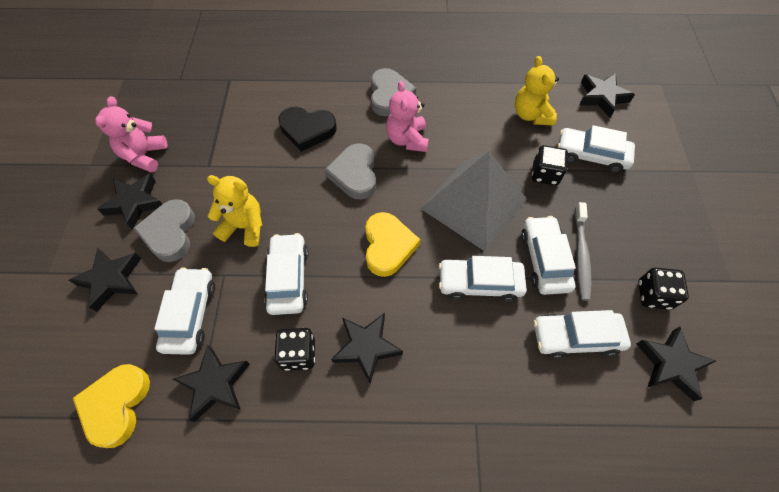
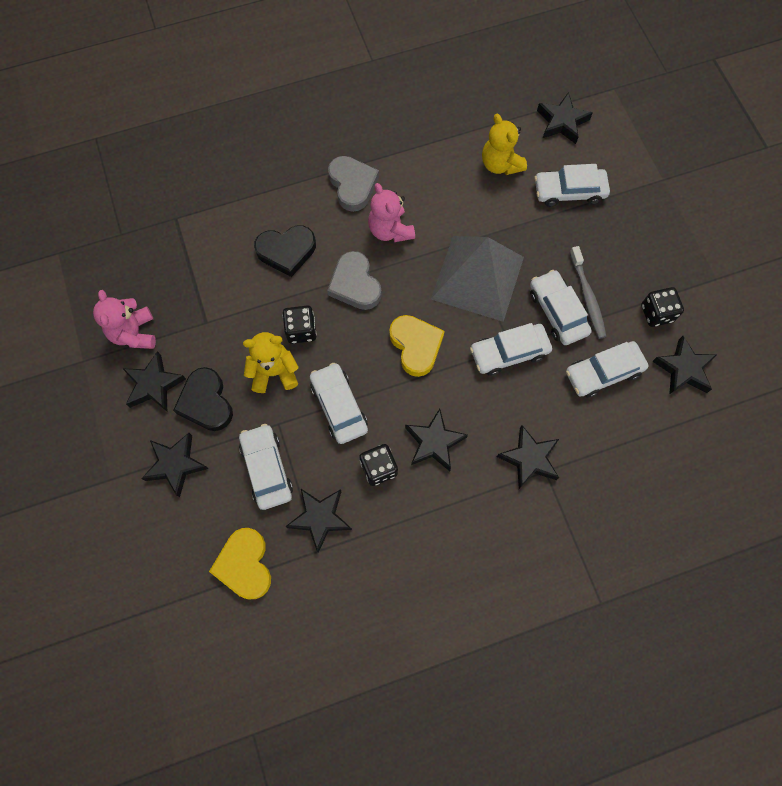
camera: 20 degrees left, 10 degrees up
grey heart [133,199,195,262] -> black heart [173,367,233,431]
black dice [532,145,568,185] -> black dice moved to [283,306,317,344]
none -> black star [497,425,559,489]

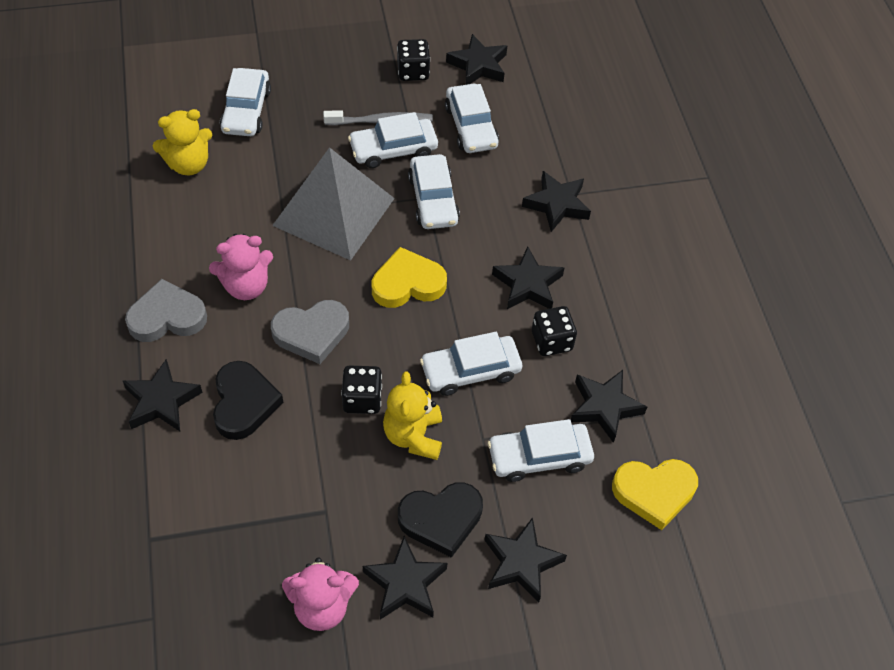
camera: 85 degrees left, 15 degrees down
black star [537,92,593,144] -> black star moved to [123,359,203,431]

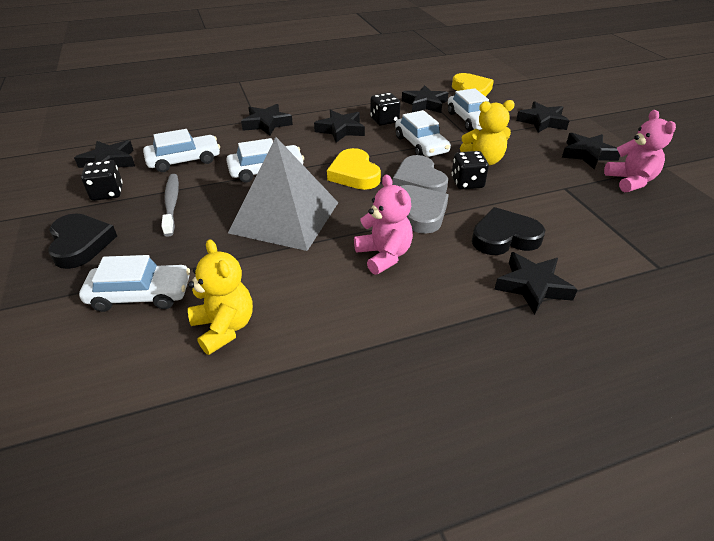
camera: 95 degrees left, 15 degrees down
grey heart [125,279,207,342] -> grey heart moved to [393,155,448,193]
white car [348,112,438,168] -> none
black heart [398,482,483,558] -> black heart moved to [48,213,117,269]

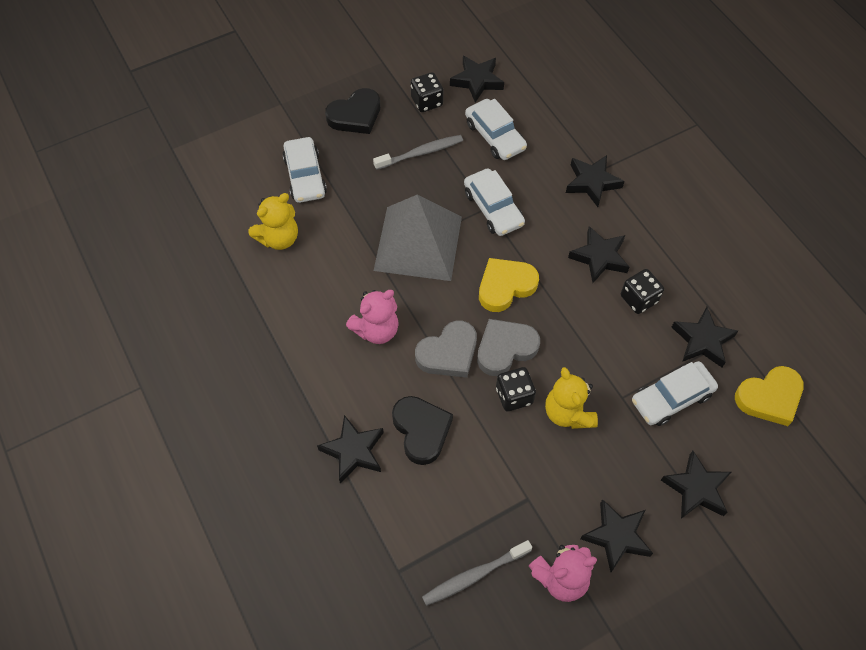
camera: 80 degrees right, 20 degrees up
white car [395,110,451,157] -> none
none -> grey toothbrush [422,540,532,606]

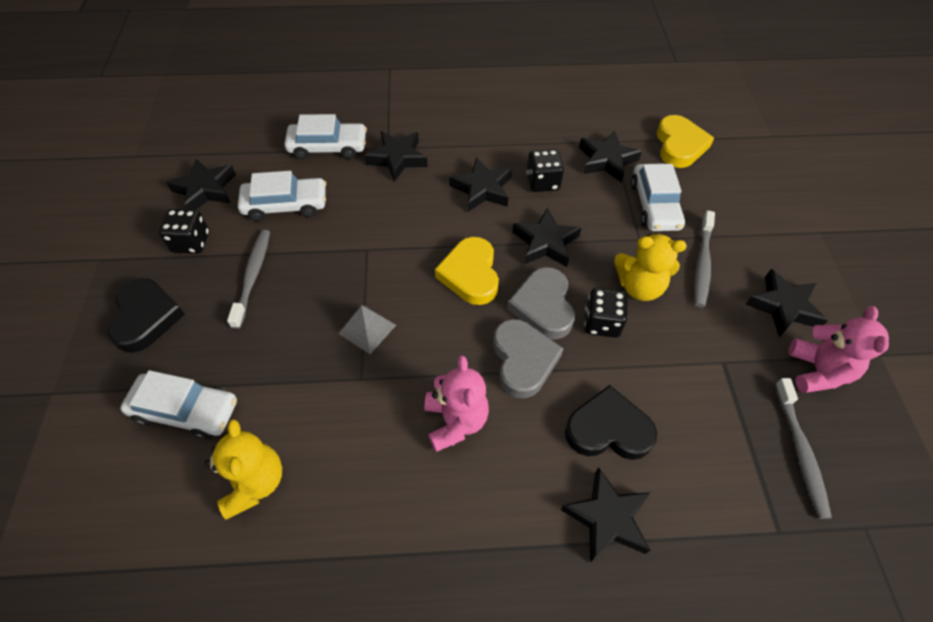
camera: 65 degrees left, 5 degrees down
grey pyramid [374,195,462,281] -> grey pyramid [338,305,396,354], size x0.42
white car [464,169,525,236] -> white car moved to [284,114,367,160]
black star [661,451,731,519] -> black star moved to [512,207,582,267]
none -> grey toothbrush [694,210,715,307]

